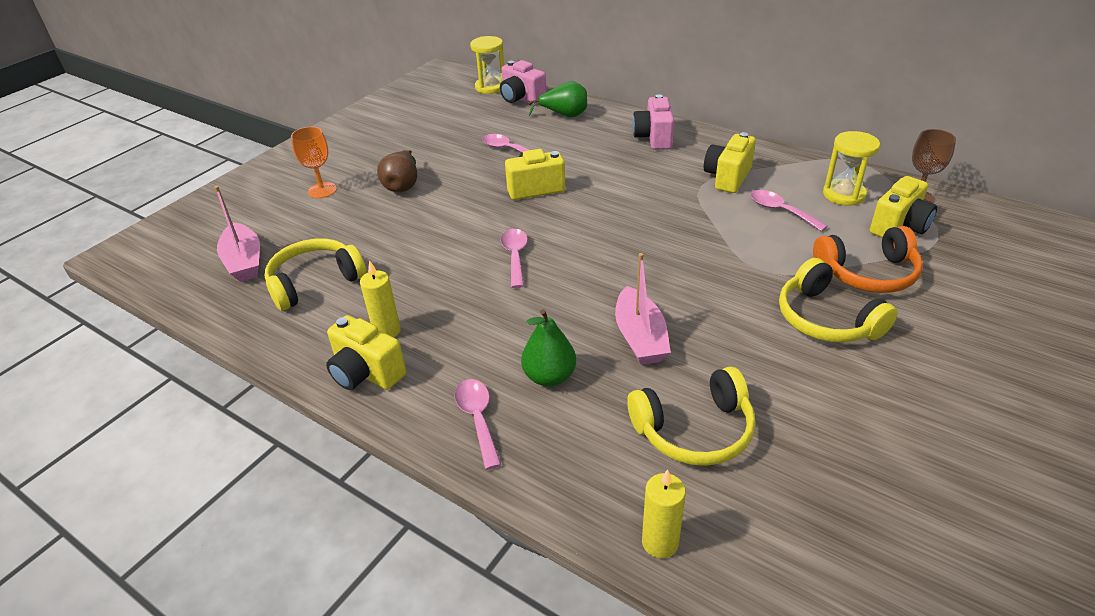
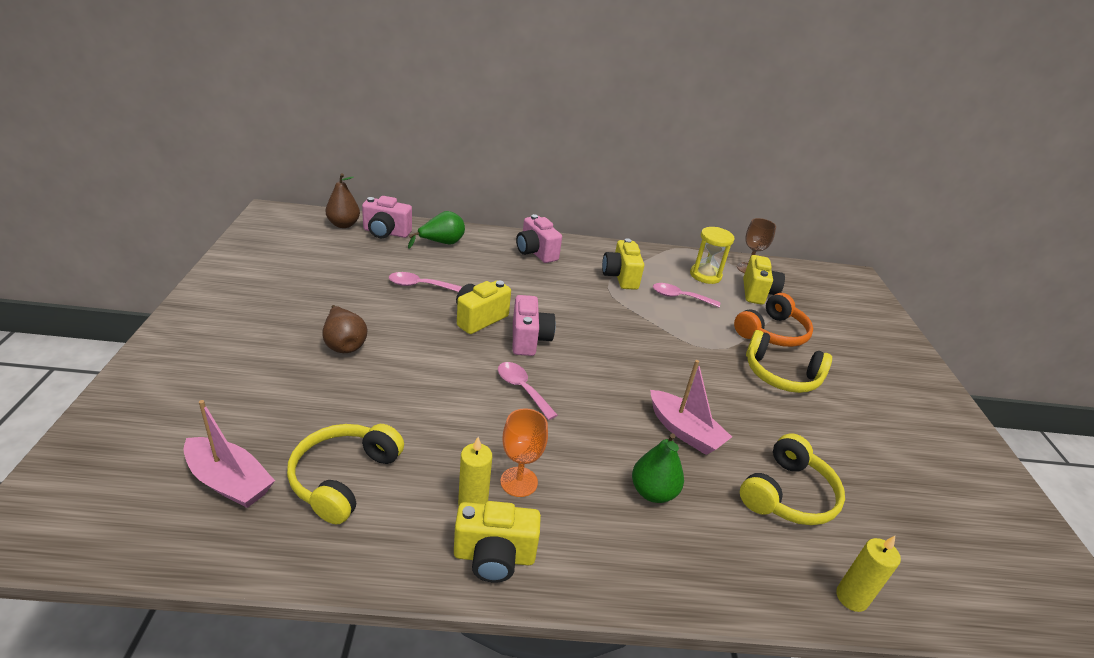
camera: 40 degrees left, 5 degrees down
orange goblet [291,127,337,198] -> orange goblet moved to [500,408,548,497]
pink spoon [455,379,501,470] -> none
yellow hourglass [470,36,504,94] -> brown pear [326,173,360,228]
none -> pink camera [513,295,556,356]

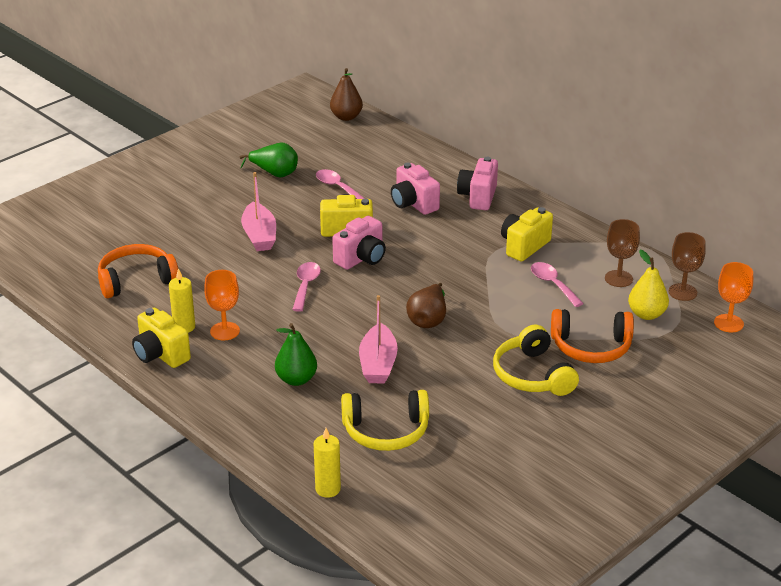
camera: 50 degrees right, 0 degrees up
pink boat [183,400,275,508] -> pink boat moved to [241,172,276,251]
yellow headphones [287,424,404,524] -> orange headphones [98,244,178,298]
brown pear [322,305,367,353] -> brown pear moved to [406,283,446,328]
pink camera [362,196,412,238] -> pink camera moved to [391,163,440,215]
green pear [408,211,465,248] -> green pear moved to [240,142,298,178]
yellow hourglass [690,227,735,284] -> brown goblet [605,219,640,287]
yellow camera [743,255,785,305] -> yellow pear [628,250,669,320]
none -> orange goblet [714,262,753,332]

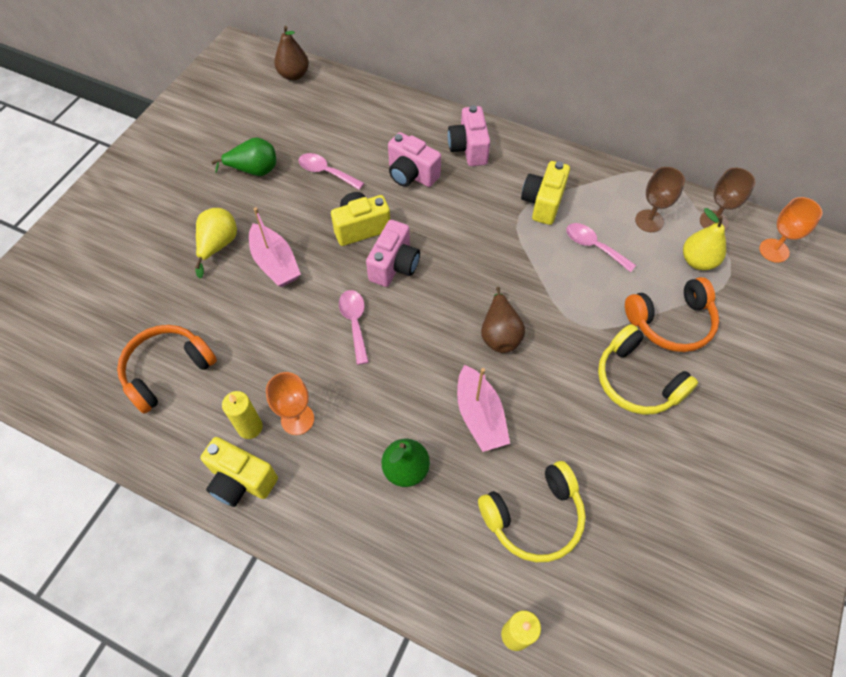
camera: 20 degrees left, 25 degrees up
none -> yellow pear [195,208,237,279]

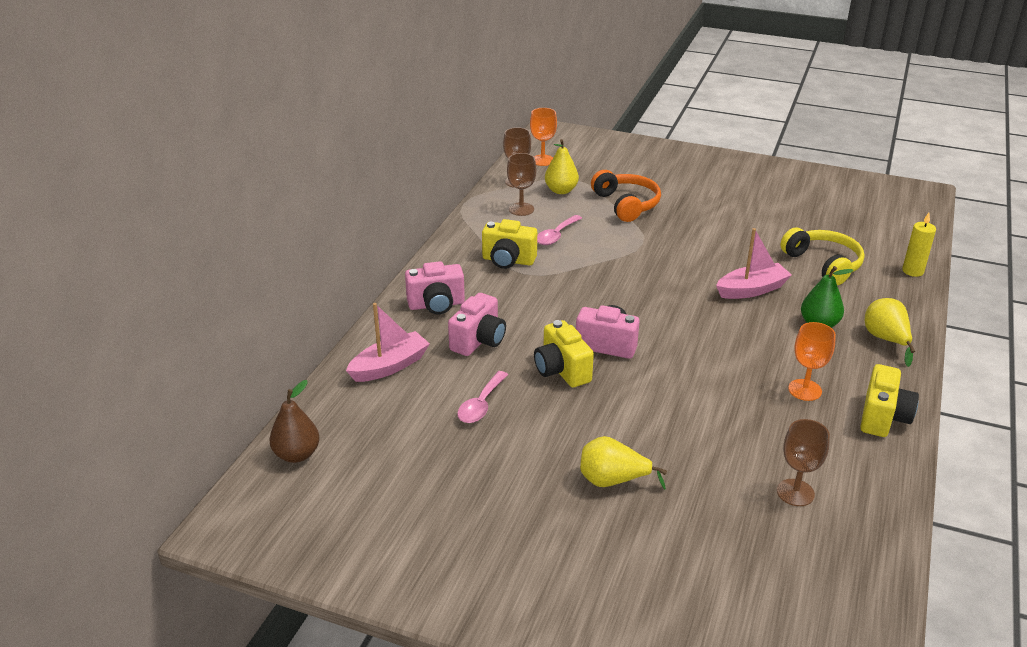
camera: 95 degrees left, 25 degrees down
orange headphones [117,325,217,414] -> brown goblet [777,419,830,506]
green pear [211,137,276,176] -> none
yellow candle [222,391,263,439] -> none
pink boat [249,208,301,287] -> pink boat moved to [346,303,430,382]
pink spoon [339,290,369,365] -> none
brown pear [481,287,525,353] -> none
yellow headphones [598,324,698,415] -> none
none -> yellow pear [865,298,915,367]

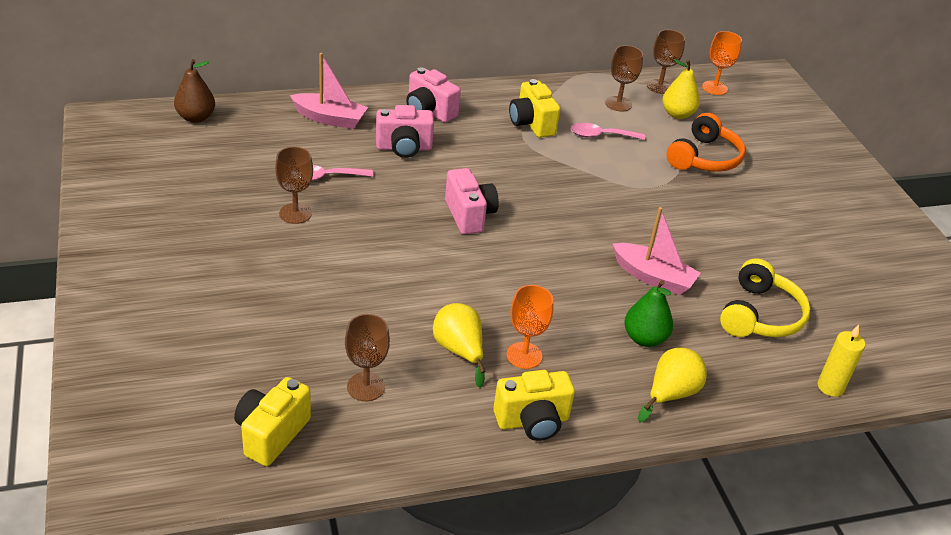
camera: 50 degrees right, 5 degrees up
yellow camera [534,320,594,388] -> yellow camera moved to [234,377,311,466]
yellow pear [580,436,667,489] -> yellow pear moved to [433,303,486,388]
none -> brown goblet [275,147,313,224]

